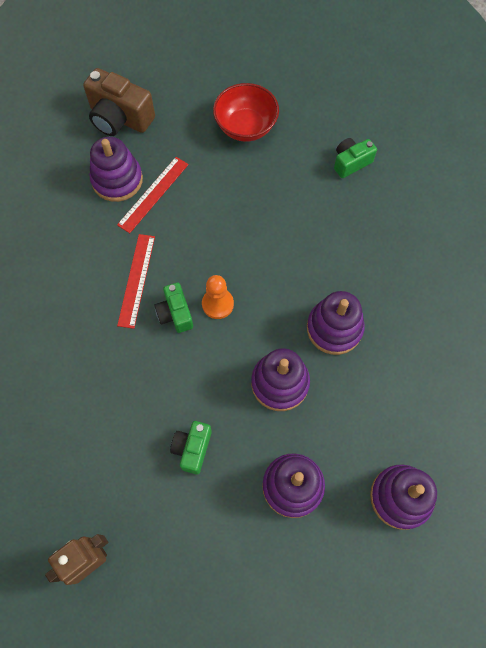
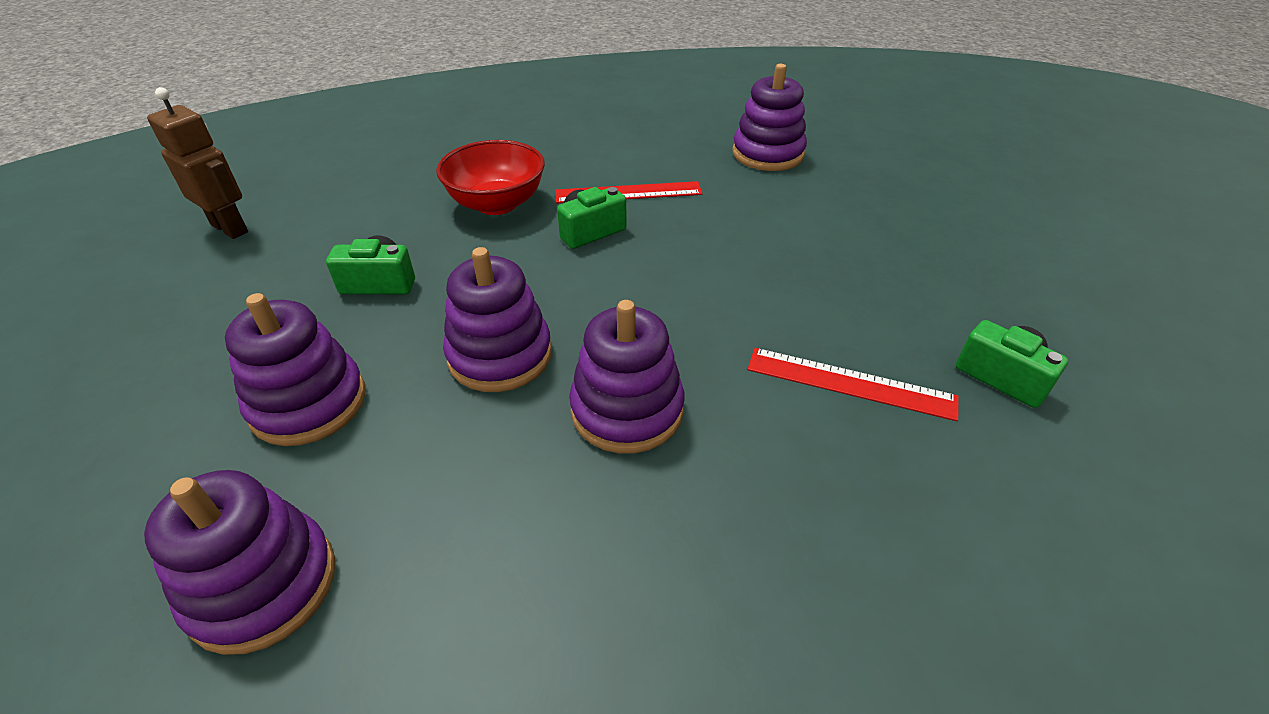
camera: 75 degrees right, 25 degrees down
brown camera [83,68,155,136] -> none
red ruler [117,157,189,233] -> red ruler moved to [747,348,959,421]
orange pawn [202,275,234,319] -> none
red bowl [213,83,279,142] -> red bowl moved to [436,140,545,215]

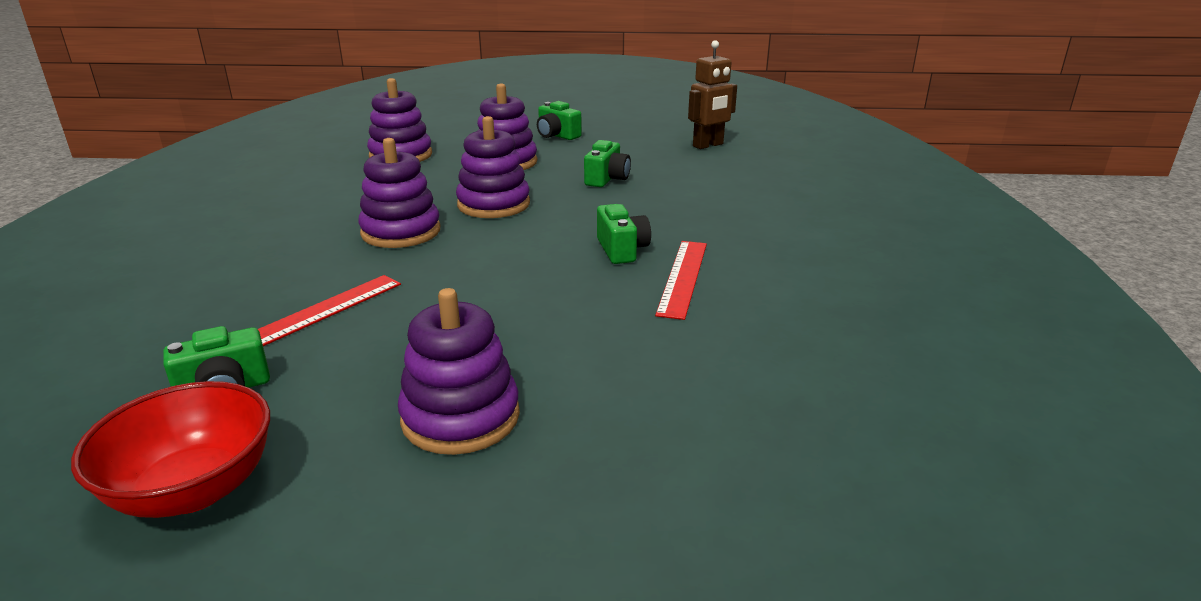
camera: 110 degrees right, 15 degrees down
red bowl [436,140,545,215] -> red bowl moved to [71,381,270,518]
purple stacking toy [732,64,807,171] -> purple stacking toy moved to [398,288,520,455]
none -> green camera [537,101,582,140]

